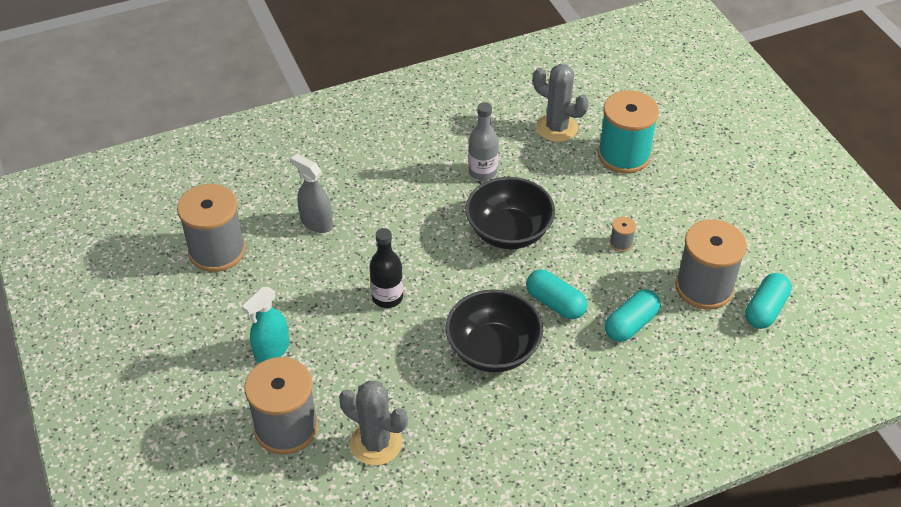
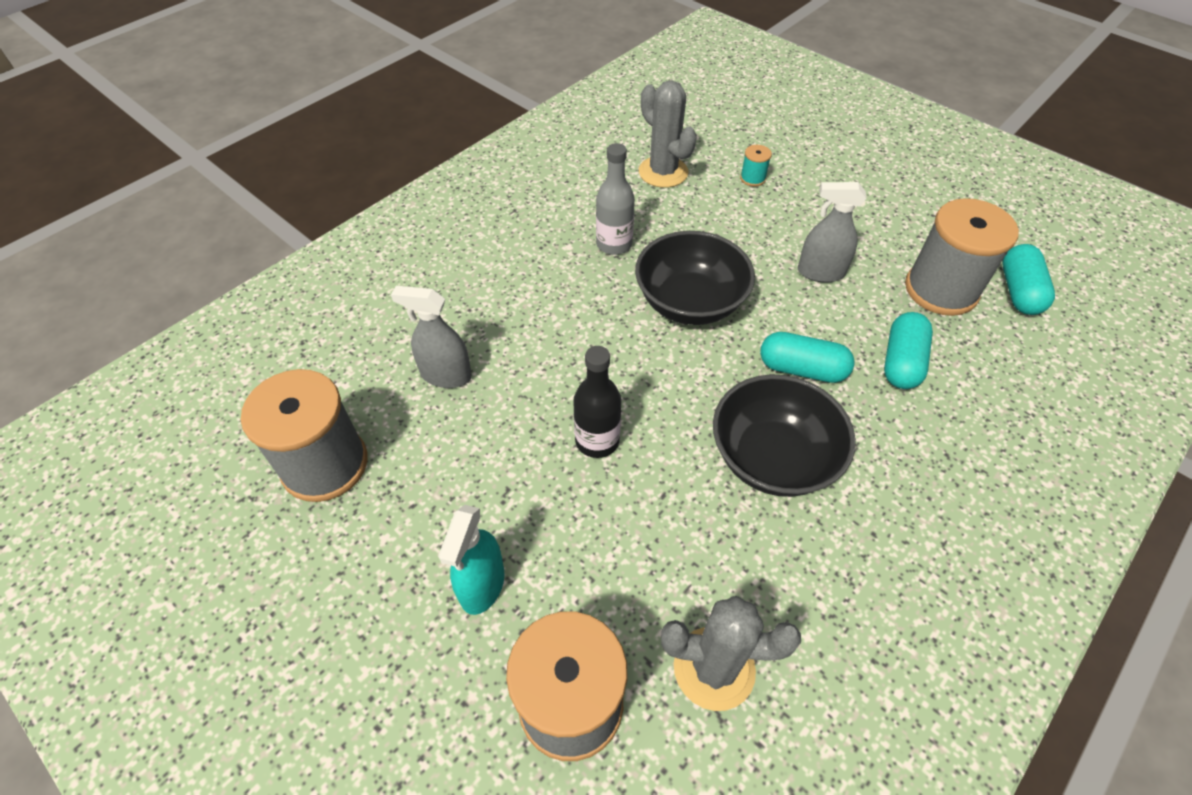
camera: 25 degrees left, 5 degrees up
grey cactus [533,64,589,142] -> grey cactus turned 45 degrees clockwise [639,81,697,188]
turquoise spool [598,91,659,174] -> turquoise spool [740,145,772,187], size x0.41
grey spool [610,217,636,252] -> grey spray bottle [798,182,867,283]

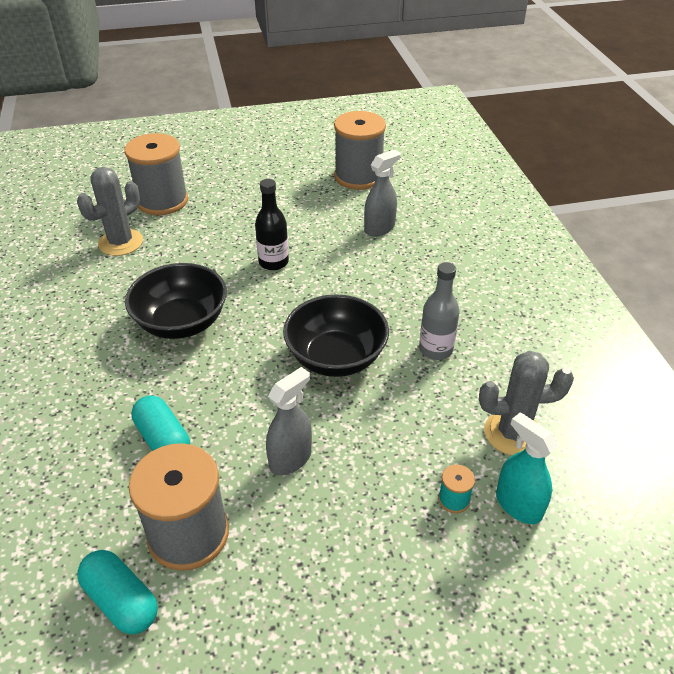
camera: 125 degrees right, 10 degrees down
turquoise spray bottle [438,505,505,615] -> turquoise spray bottle moved to [496,412,558,524]
turquoise capsule [760,332,855,383] -> none

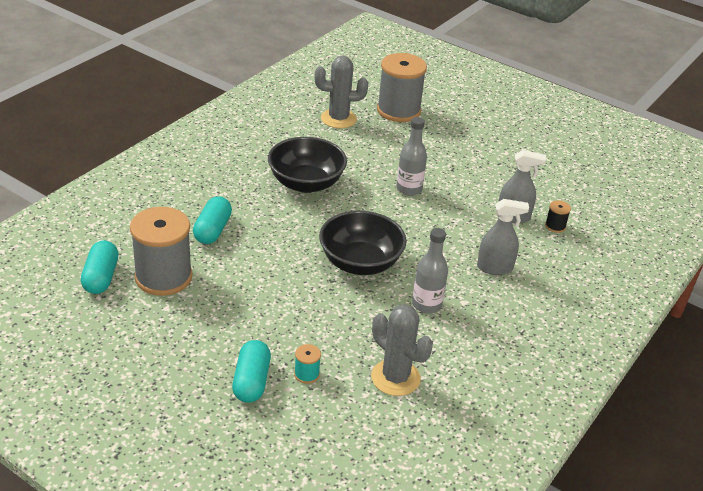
camera: 45 degrees right, 5 degrees down
black bottle [255,179,289,270] -> grey bottle [396,117,427,196]
grey spray bottle [266,367,312,475] -> grey spray bottle moved to [477,199,529,275]
grey spool [334,111,386,190] -> none
turquoise spray bottle [496,412,558,524] -> none
none -> turquoise capsule [232,340,271,403]
none -> black spool [545,200,571,233]

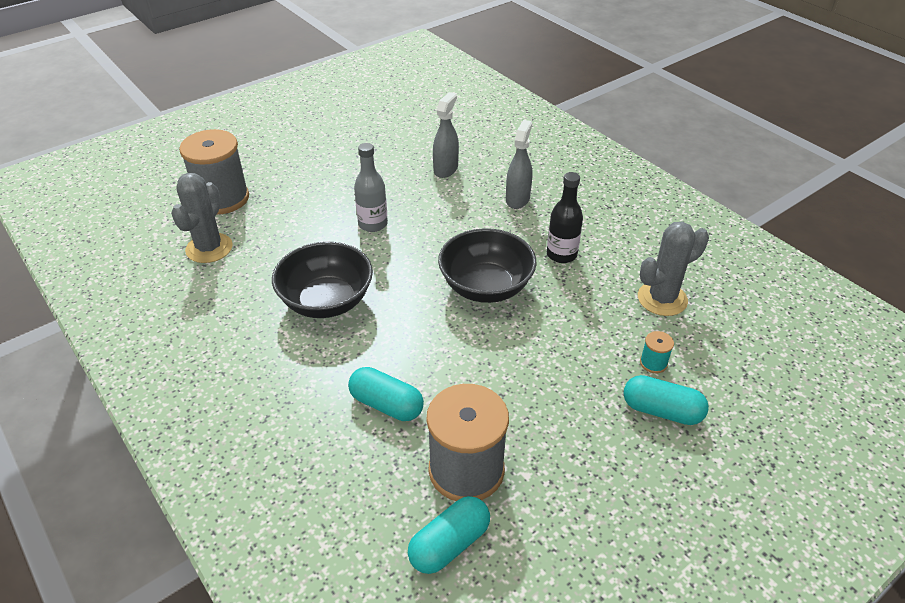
camera: 70 degrees left, 5 degrees up
turquoise capsule [81,240,118,294] -> turquoise capsule turned 60 degrees counterclockwise [408,496,490,574]
grey bottle [412,228,448,313] -> black bottle [547,172,583,263]
black spool [545,200,571,233] -> none

